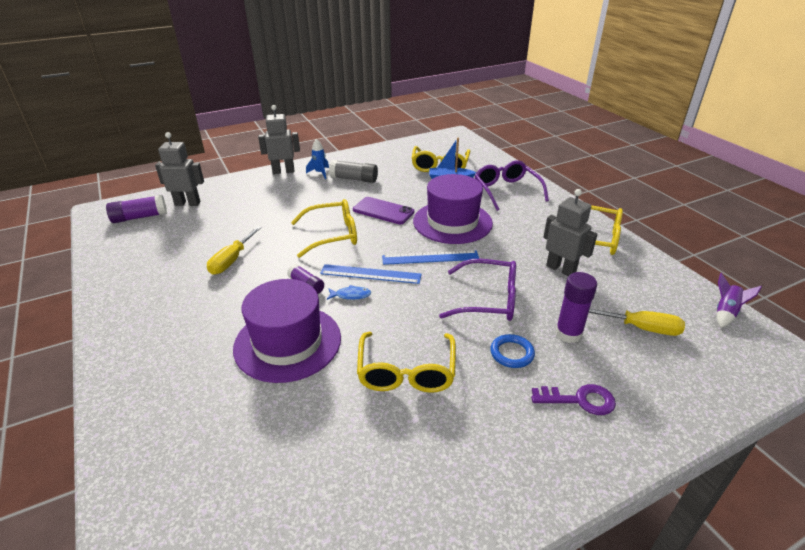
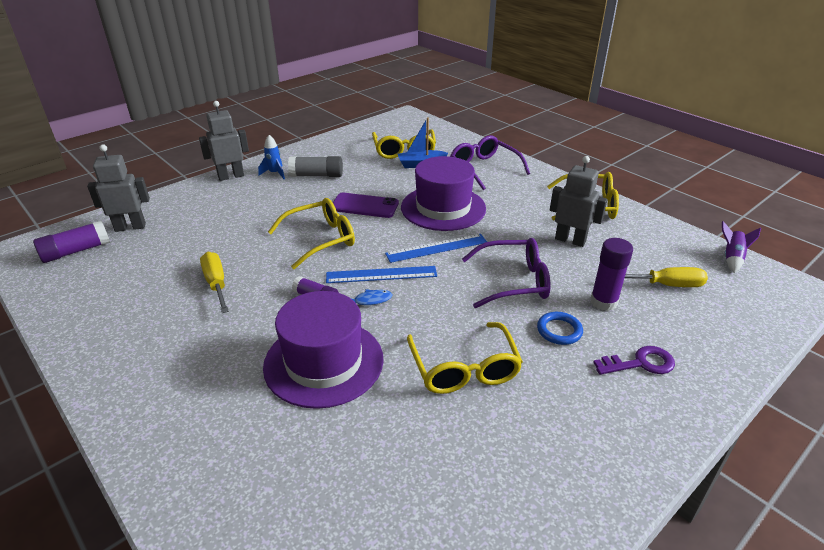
camera: 15 degrees left, 0 degrees up
yellow screwdriver [207,226,262,275] -> yellow screwdriver turned 150 degrees clockwise [200,252,229,313]

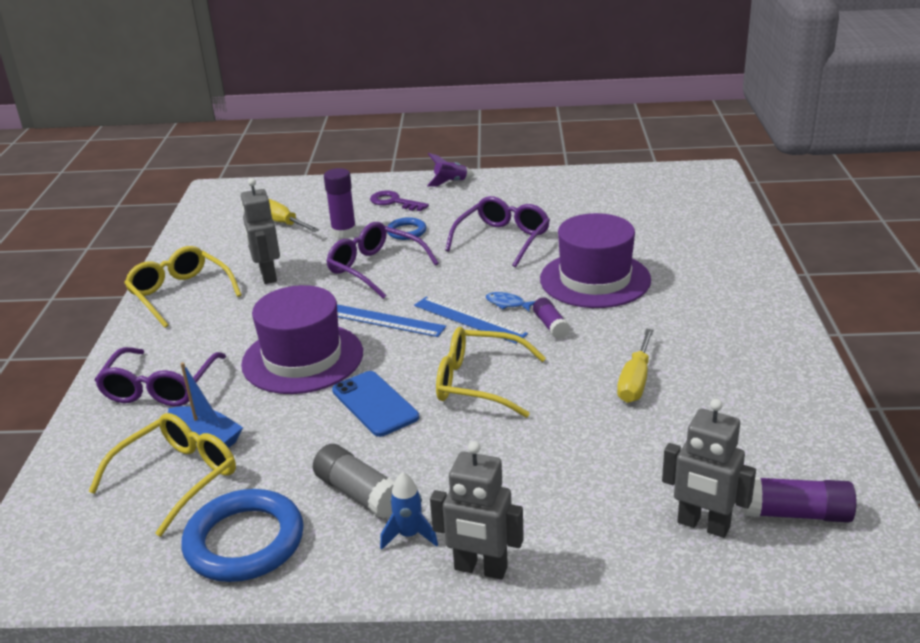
camera: 135 degrees left, 5 degrees down
purple phone [333,193,399,218] -> blue phone [332,371,419,437]
yellow glasses [407,322,523,394] -> purple glasses [445,196,550,268]
purple rocket [722,221,761,273] -> purple rocket moved to [427,153,474,187]
none -> blue ring [181,489,304,582]

